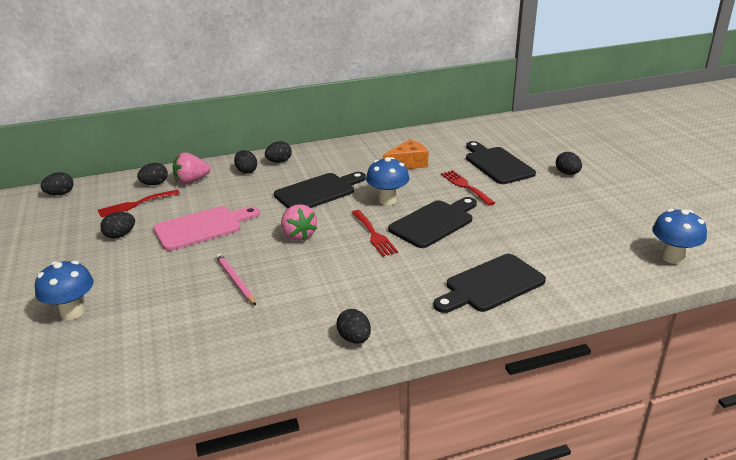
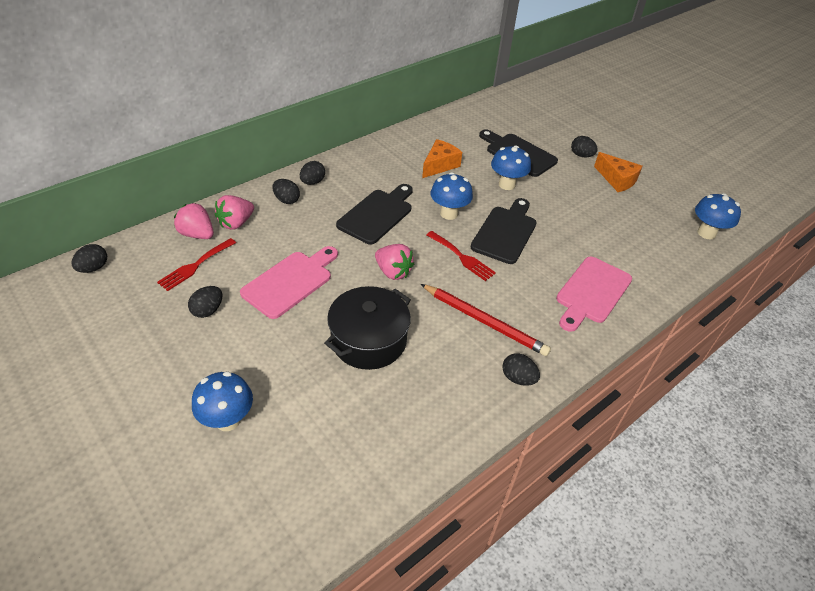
camera: 25 degrees left, 15 degrees up
black egg [137,163,168,185] -> pink strawberry [174,203,214,239]
pink pencil [216,253,256,305] -> black pot [324,286,411,370]
black cutting board [434,254,546,313] -> pink cutting board [556,257,632,332]
red fork [441,170,495,206] -> blue mushroom [491,145,531,190]
none -> red pencil [421,284,551,356]
none -> orange cheese [594,152,643,192]

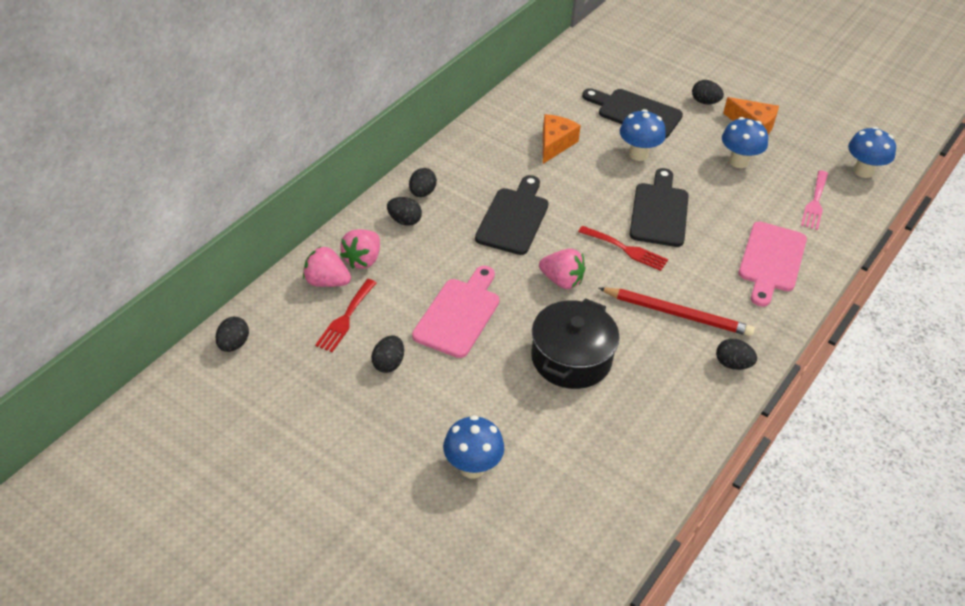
camera: 15 degrees left, 0 degrees up
blue mushroom [431,172,473,220] -> blue mushroom moved to [722,117,768,168]
none -> pink fork [801,170,828,230]

